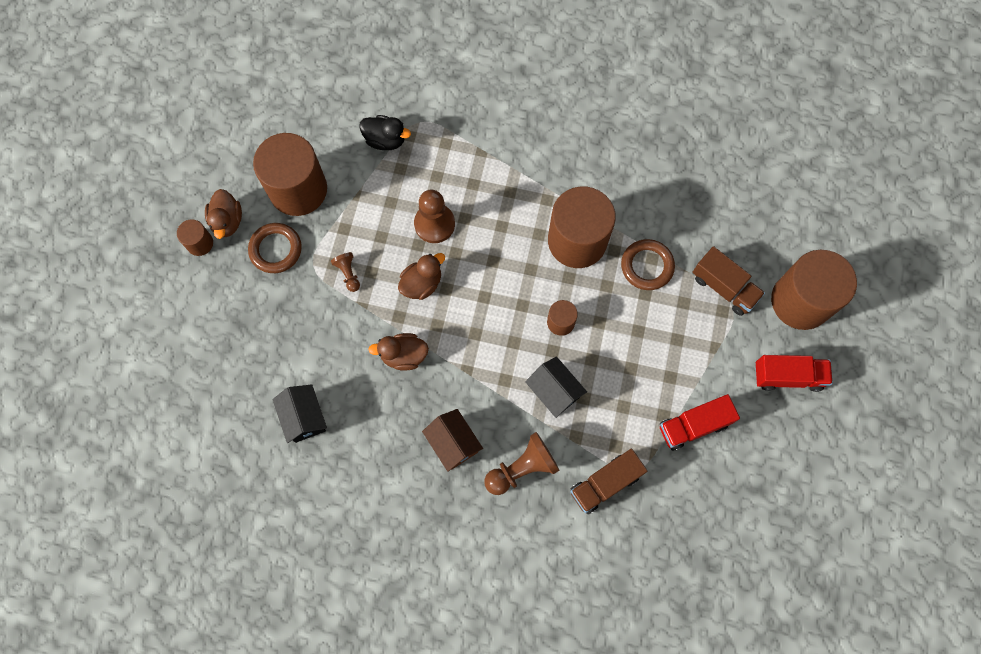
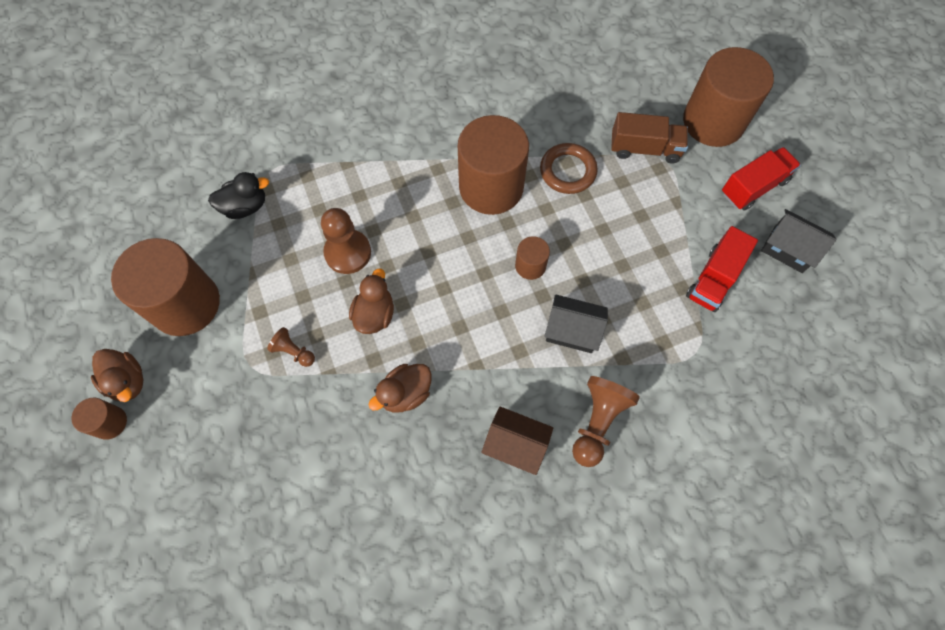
camera: 35 degrees left, 5 degrees down
brown ring [248,223,302,273] -> none
black house [273,384,327,443] -> black house moved to [761,209,837,273]
brown truck [570,449,647,514] -> none

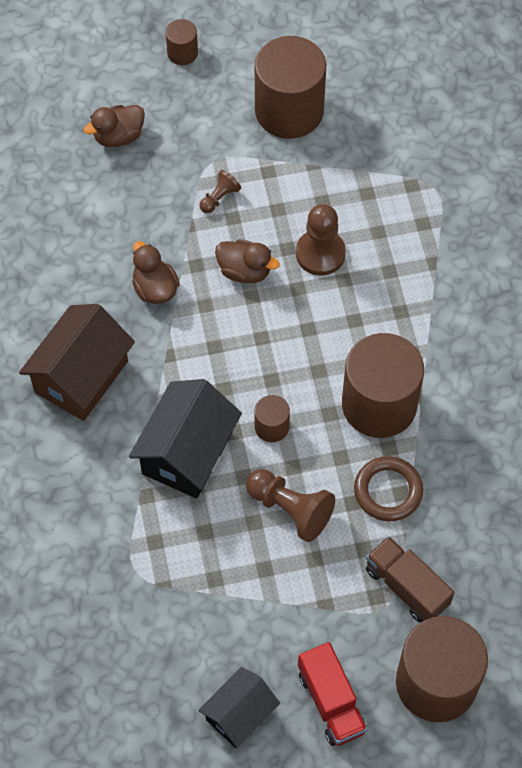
camera: 100 degrees right, 5 degrees down
brown duck [91,349,143,402] -> brown duck moved to [84,105,145,147]
black duck [208,172,269,219] -> none
brown house [481,406,553,475] -> brown house [19,304,135,421], size x1.59
black house [544,294,608,353] -> black house [129,379,242,498], size x1.59
brown pawn [572,376,640,467] -> brown pawn moved to [246,469,335,542]
brown truck [611,112,688,164] -> brown truck turned 120 degrees clockwise [366,536,454,622]
red truck [686,226,758,312] -> none

